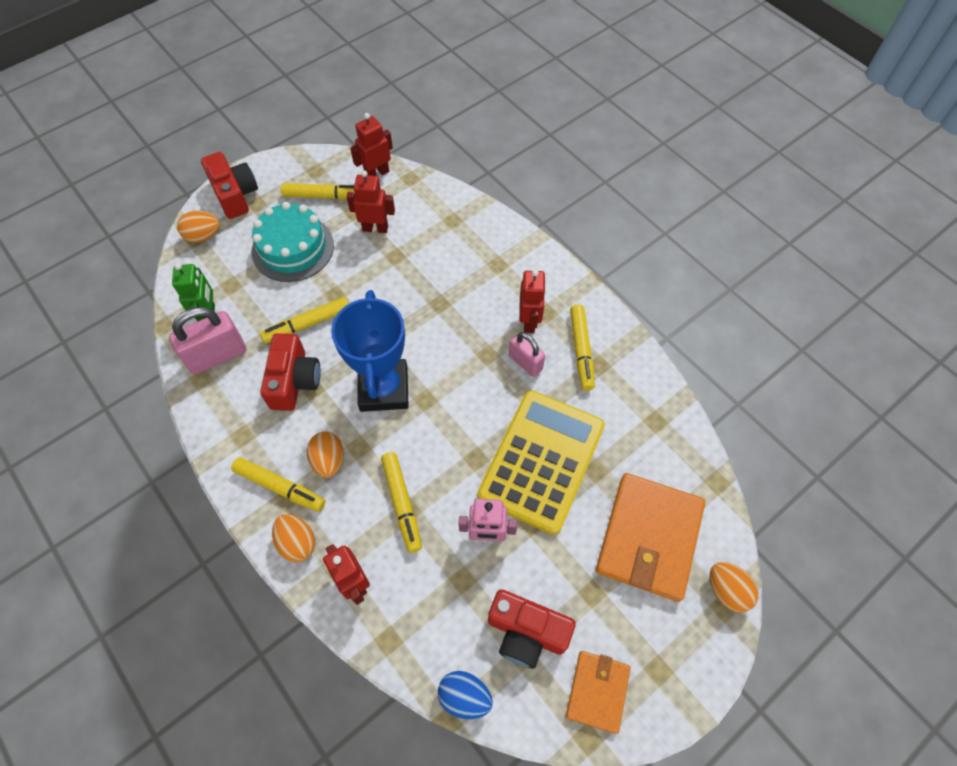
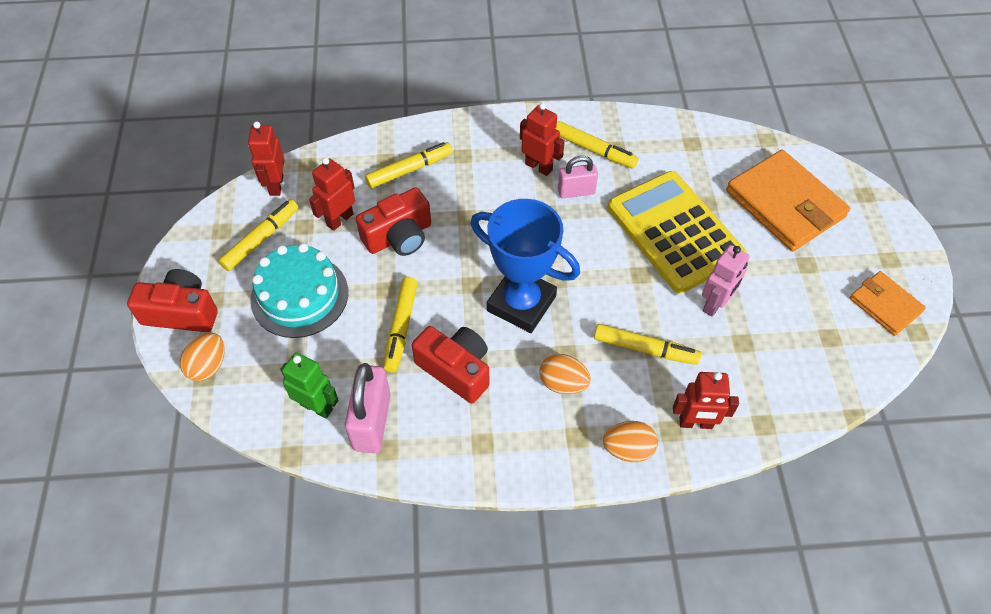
camera: 55 degrees left, 5 degrees down
yellow marker [231,457,325,512] -> yellow marker moved to [365,142,453,188]
blue egg [438,671,493,719] -> none
red camera [488,589,576,668] -> red camera moved to [356,187,431,256]
orange egg [710,562,759,613] -> none

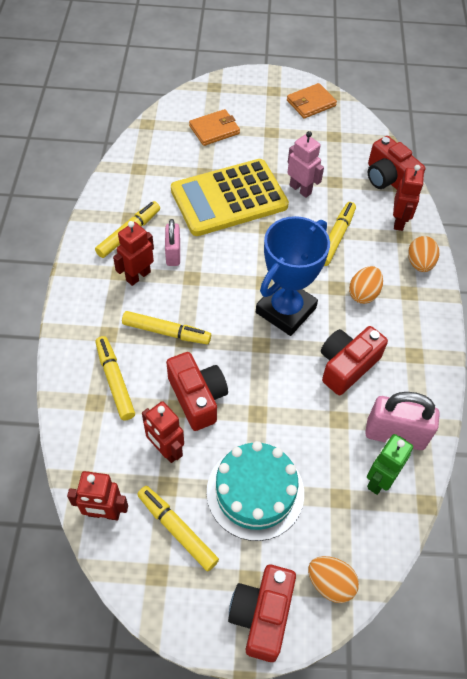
camera: 85 degrees left, 0 degrees up
yellow marker [383,277,418,372] -> yellow marker moved to [122,311,211,344]
orange wallet [726,150,850,251] -> orange wallet [189,109,240,146], size x0.56
none -> red camera [368,136,425,190]

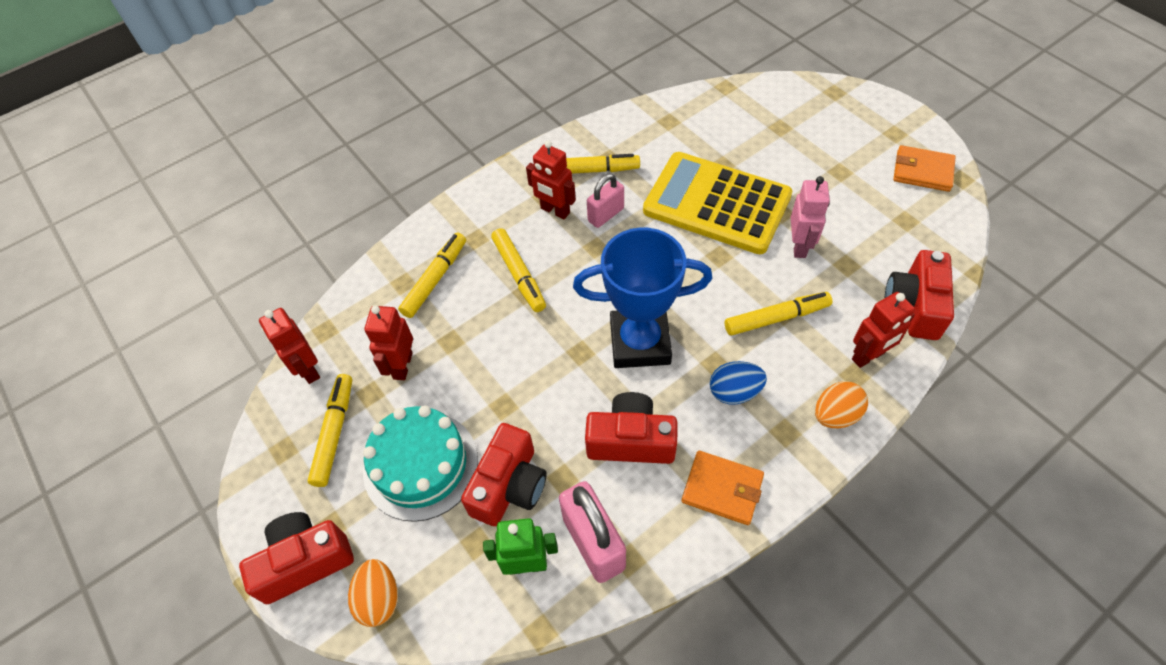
camera: 55 degrees right, 0 degrees up
red robot [113,221,154,286] -> red robot turned 150 degrees counterclockwise [526,141,576,219]
red camera [166,352,228,431] -> red camera moved to [461,423,547,526]
orange wallet [189,109,240,146] -> orange wallet moved to [681,451,764,525]
orange egg [349,266,383,304] -> blue egg [710,361,767,404]

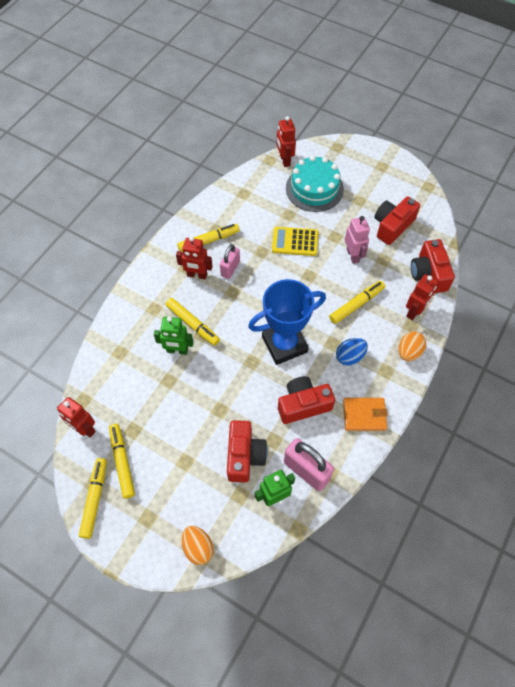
camera: 25 degrees left, 5 degrees up
red camera [239,512,354,604] -> red camera moved to [375,196,420,245]
turquoise cake [363,405,478,522] -> turquoise cake moved to [286,155,344,212]
red robot [364,305,413,380] -> red robot moved to [276,116,296,167]
yellow marker [398,232,466,318] -> yellow marker moved to [79,458,107,539]
yellow calculator [643,152,792,254] -> yellow calculator [272,227,318,256], size x0.54
orange wallet [893,145,956,192] -> none
none -> green robot [154,317,194,355]

